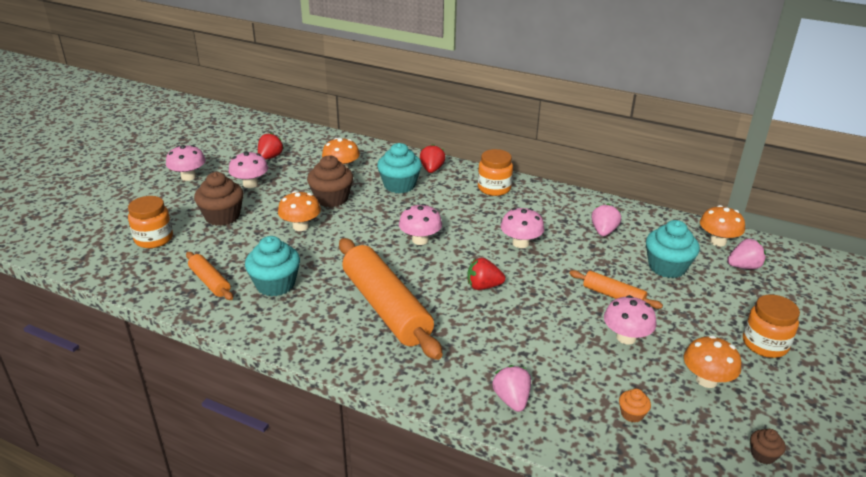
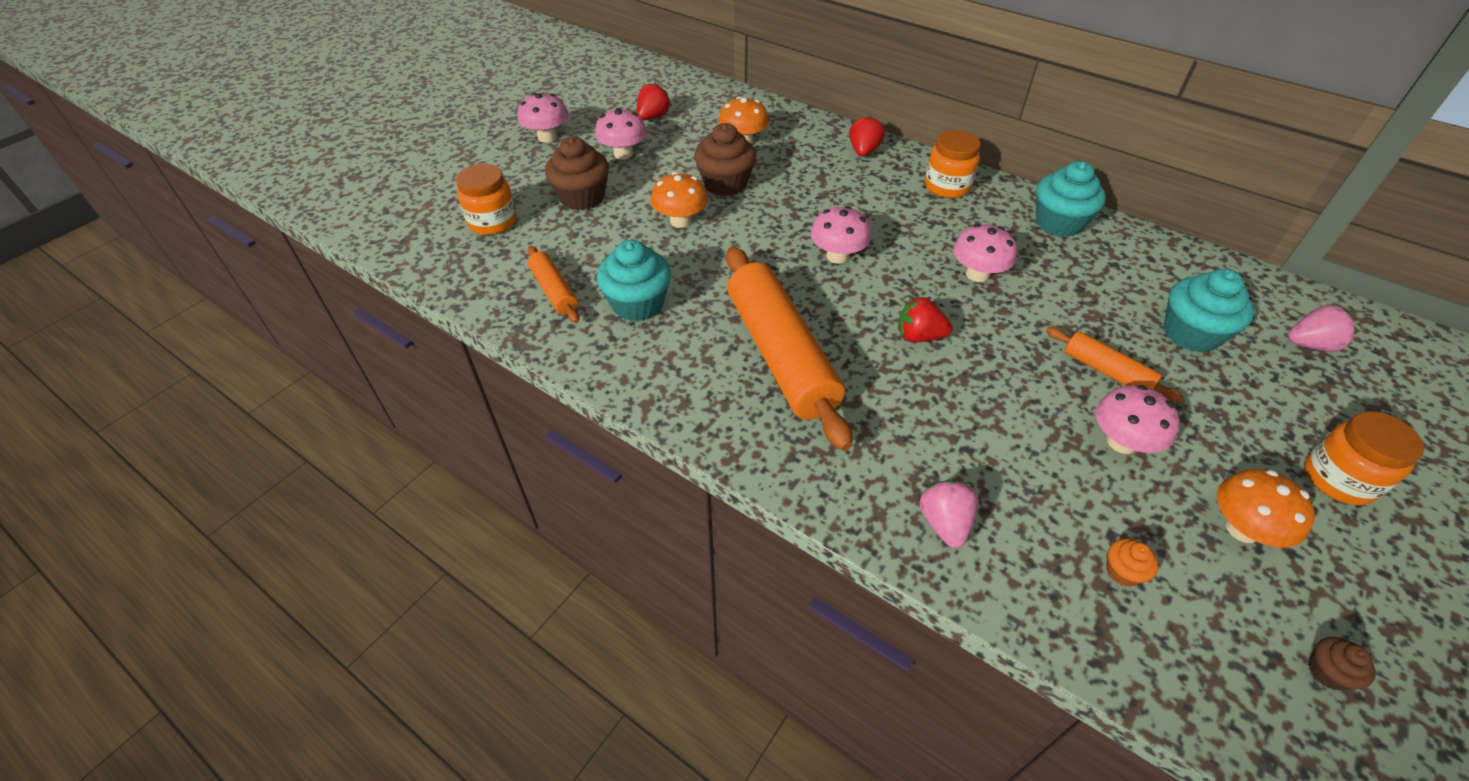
camera: 10 degrees right, 15 degrees up
turquoise cupcake [377,143,422,193] -> turquoise cupcake moved to [1036,161,1106,237]
pink strawberry [591,203,621,236] -> none
orange mushroom [700,205,745,246] -> none

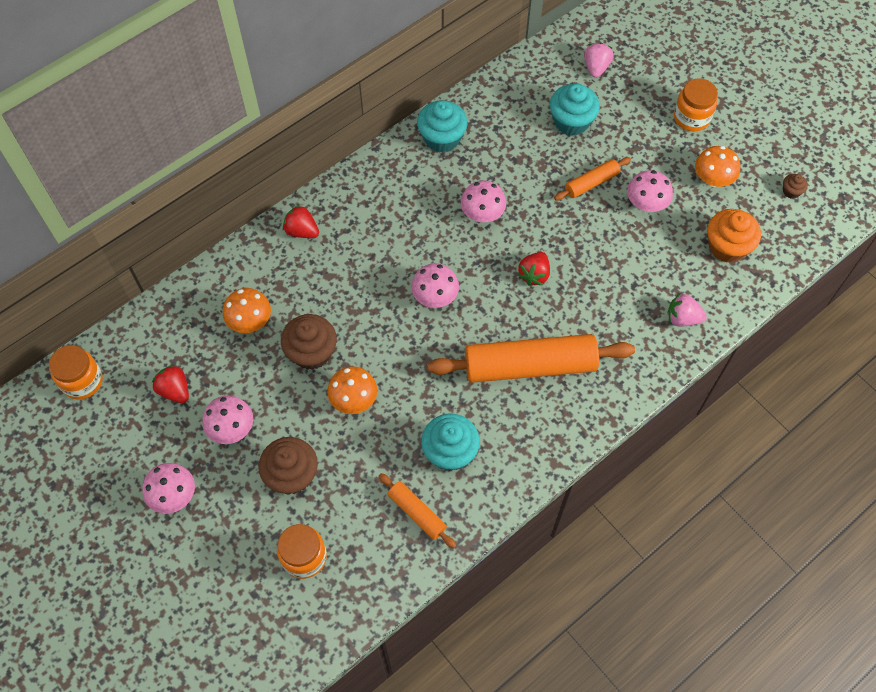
camera: 75 degrees left, 15 degrees up
orange rolling pin [527,246,580,323] -> orange rolling pin turned 60 degrees clockwise [379,473,456,549]
orange jar [925,130,981,198] -> orange jar moved to [49,345,103,399]
orange cupcake [1106,538,1158,587] -> orange cupcake [707,209,761,263], size x2.10

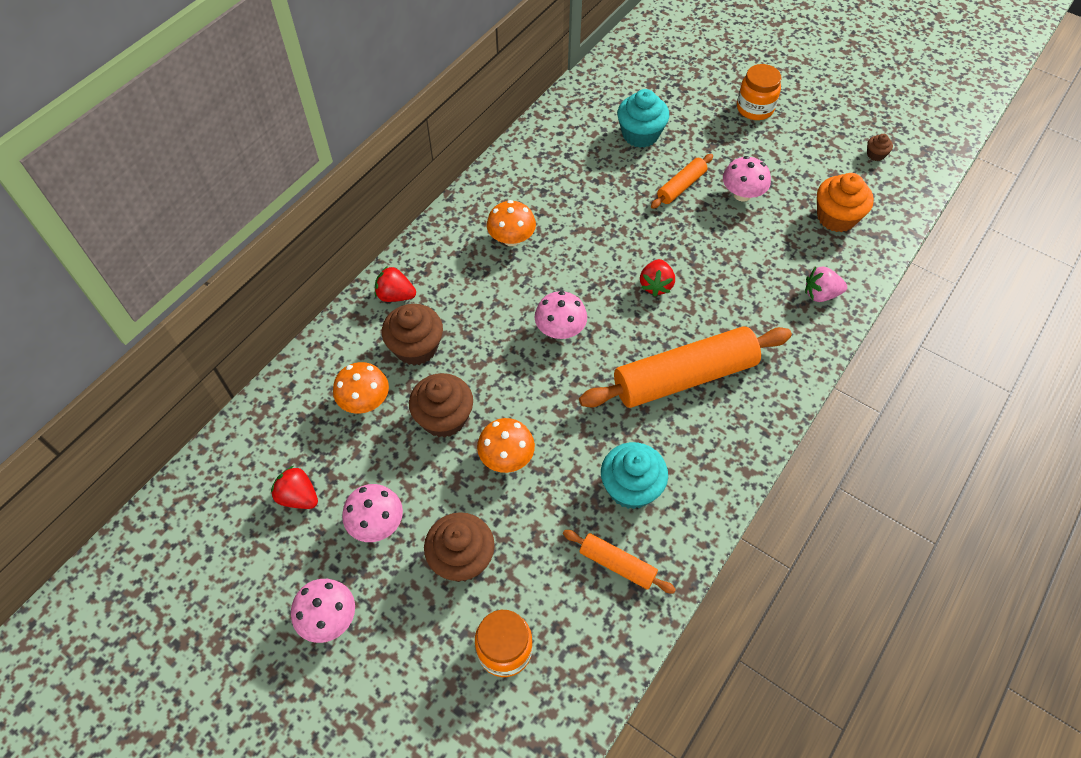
camera: 15 degrees left, 5 degrees down
orange jar [49,345,103,399] -> none
turquoise cupcake [417,100,468,153] -> none
pink mushroom [461,181,506,222] -> none
pink strawberry [584,42,614,78] -> none
orange mushroom [695,146,740,187] -> orange mushroom moved to [487,200,536,246]
none -> brown cupcake [382,304,443,365]

